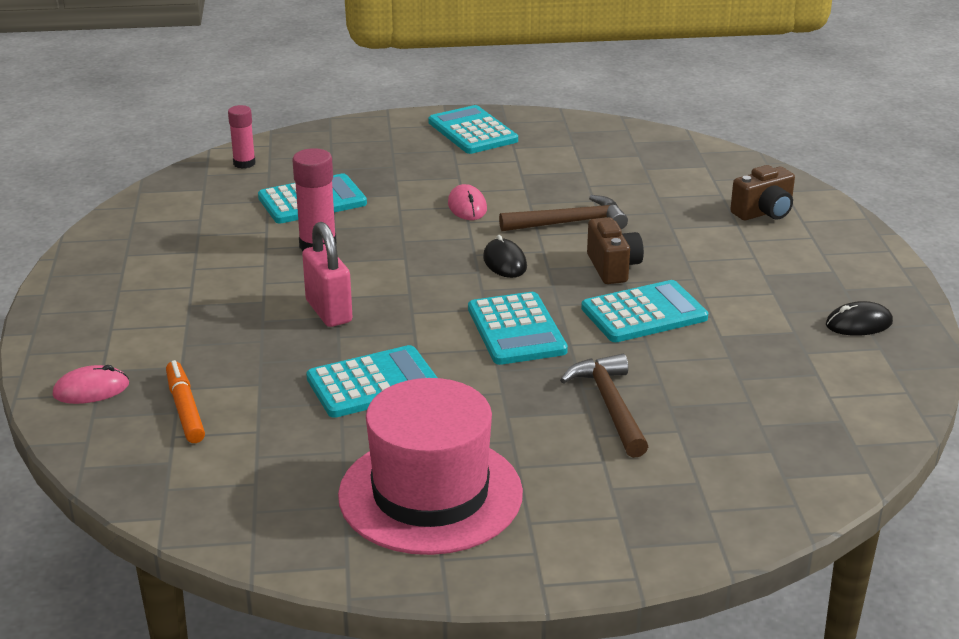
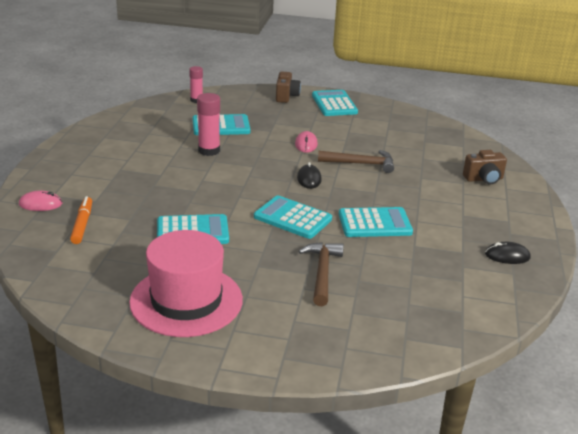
camera: 15 degrees right, 0 degrees up
pink padlock [302,222,352,327] -> none
turquoise calculator [468,292,568,365] -> turquoise calculator turned 120 degrees clockwise [254,195,332,239]
brown camera [587,217,644,284] -> brown camera moved to [276,71,301,103]

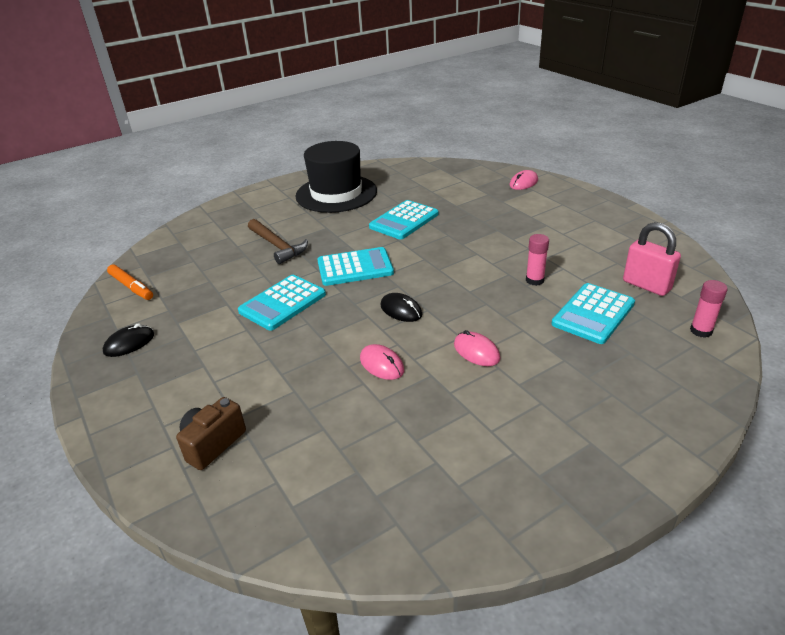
camera: 140 degrees right, 5 degrees up
orange marker [70,196,92,244] -> orange marker moved to [107,264,153,300]
pink hat [129,230,243,337] -> black hat [295,141,377,213]
pink glue stick [197,93,220,156] -> pink glue stick [526,234,549,286], size x0.66
brown camera [276,71,301,103] -> none
turquoise calculator [312,90,358,116] -> none
brown hammer [318,150,394,173] -> pink mouse [360,344,404,380]
none -> pink padlock [623,222,681,296]

